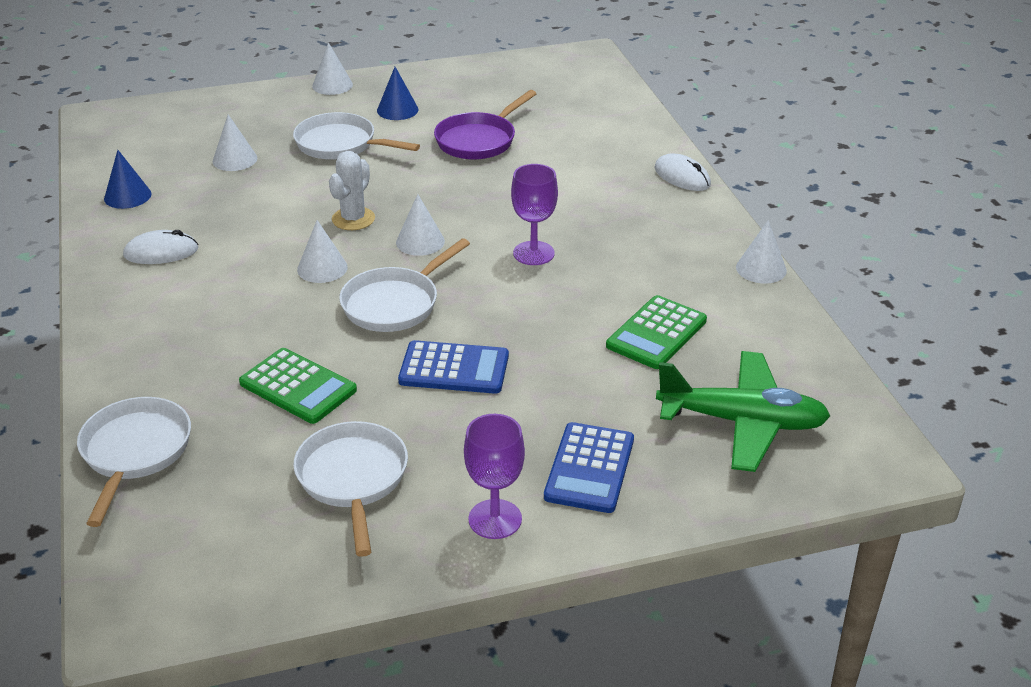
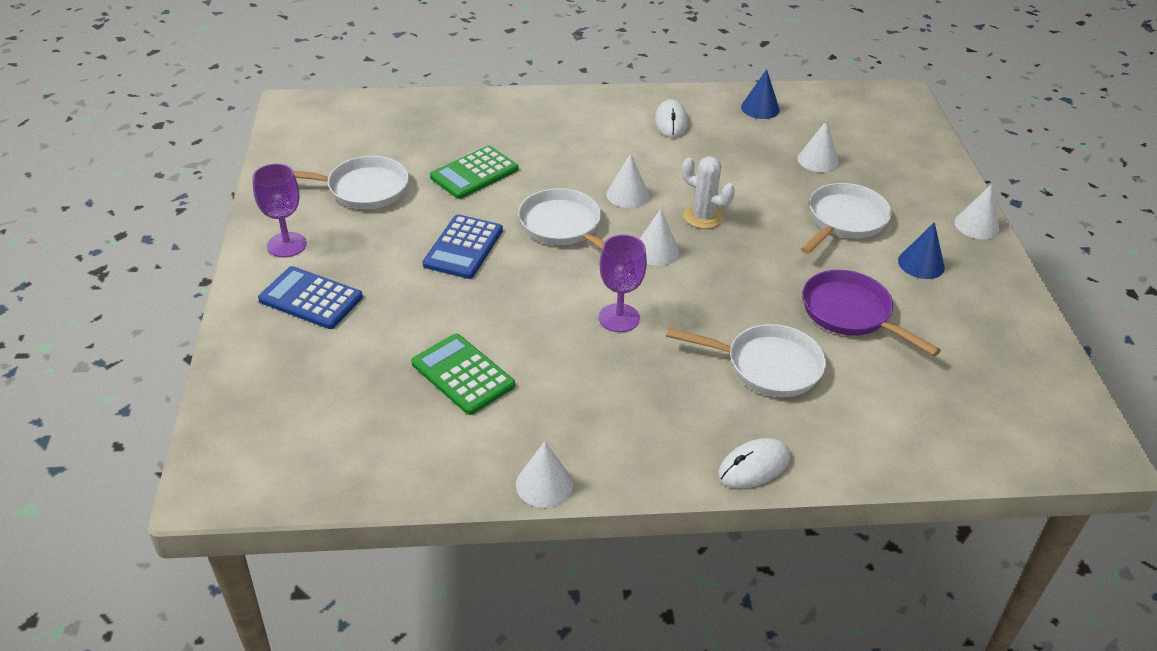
camera: 100 degrees right, 5 degrees up
white pan [77,397,191,527] -> white pan moved to [666,324,826,397]
green plane [656,351,830,472] -> none

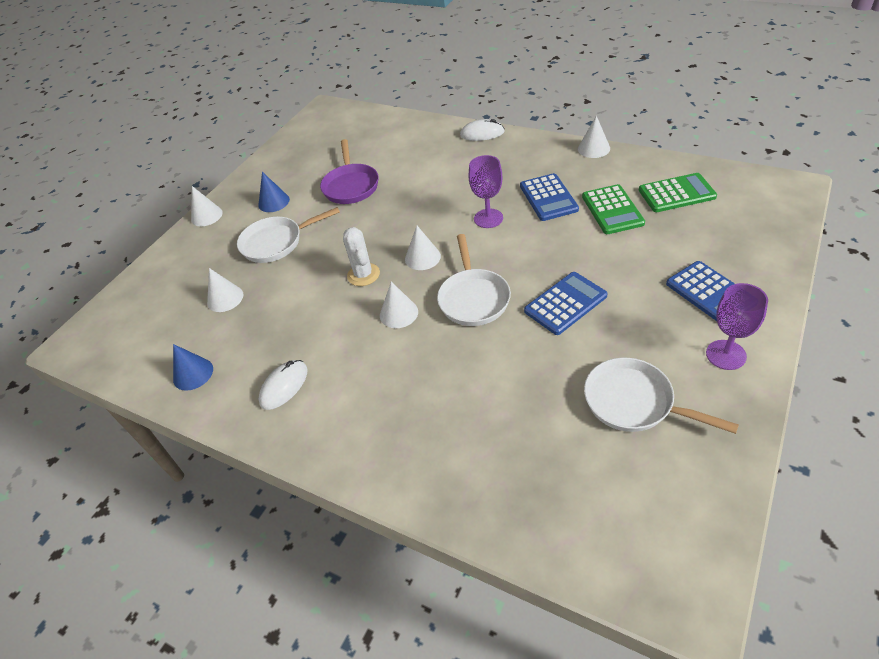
camera: 140 degrees left, 5 degrees up
green calculator [430,146,519,199] -> green calculator moved to [639,173,717,212]
white pan [666,324,826,397] -> none
none -> blue calculator [520,173,579,221]

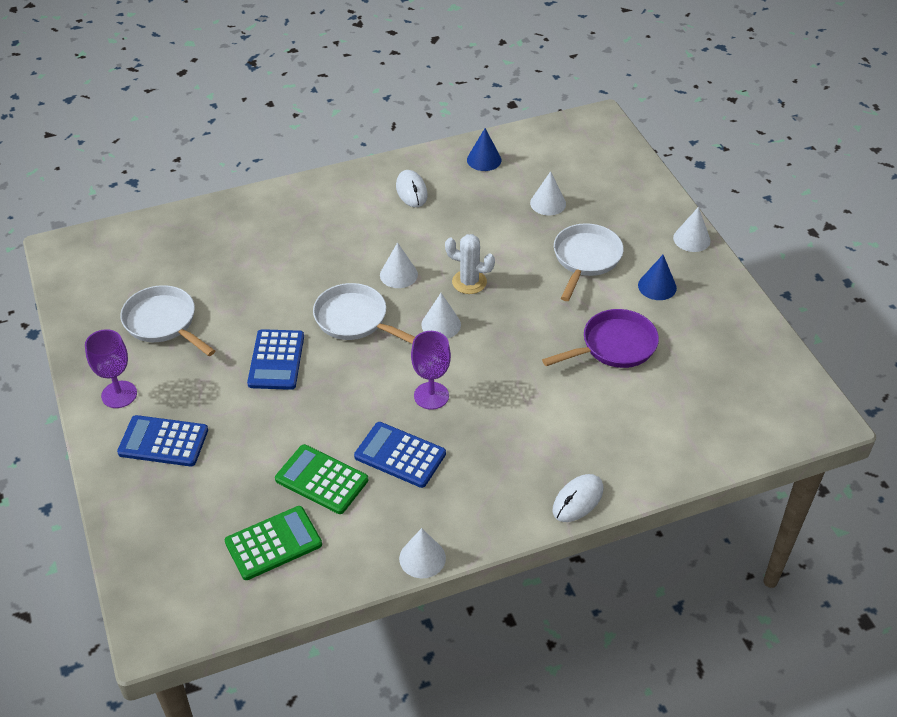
camera: 125 degrees right, 0 degrees up
purple pan [320,139,379,204] -> purple pan turned 120 degrees clockwise [542,309,659,368]
white pan [584,358,739,434] -> white pan turned 120 degrees counterclockwise [120,285,215,356]
green calculator [639,173,717,212] -> green calculator turned 150 degrees counterclockwise [225,506,322,580]

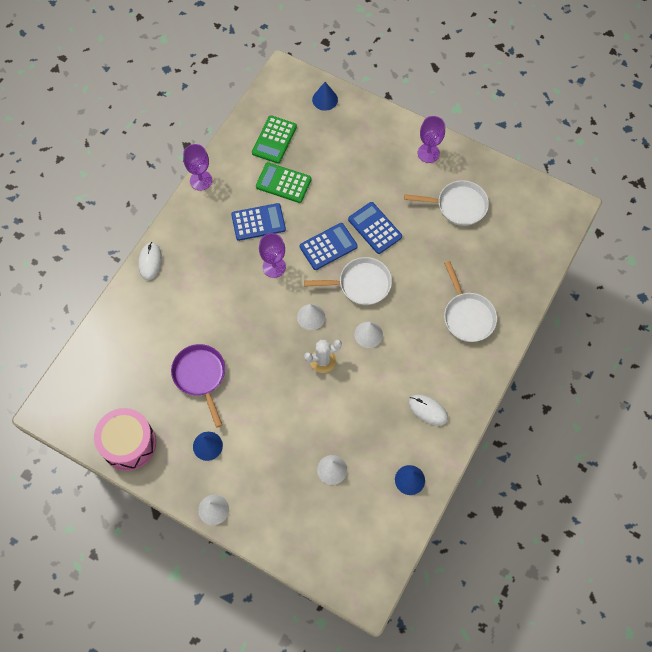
camera: 140 degrees right, 20 degrees up
blue calculator [117,415,208,466] -> blue calculator moved to [300,223,358,270]
green calculator [275,444,368,514] -> green calculator turned 150 degrees counterclockwise [256,162,312,203]
white cone [399,528,446,578] -> purple goblet [183,144,212,191]
purple pan [542,309,659,368] -> purple pan turned 135 degrees clockwise [171,344,225,428]
white pan [554,223,624,301] -> white pan moved to [444,261,497,342]
none -> pink drum [94,408,156,471]
none -> blue cone [312,82,338,111]

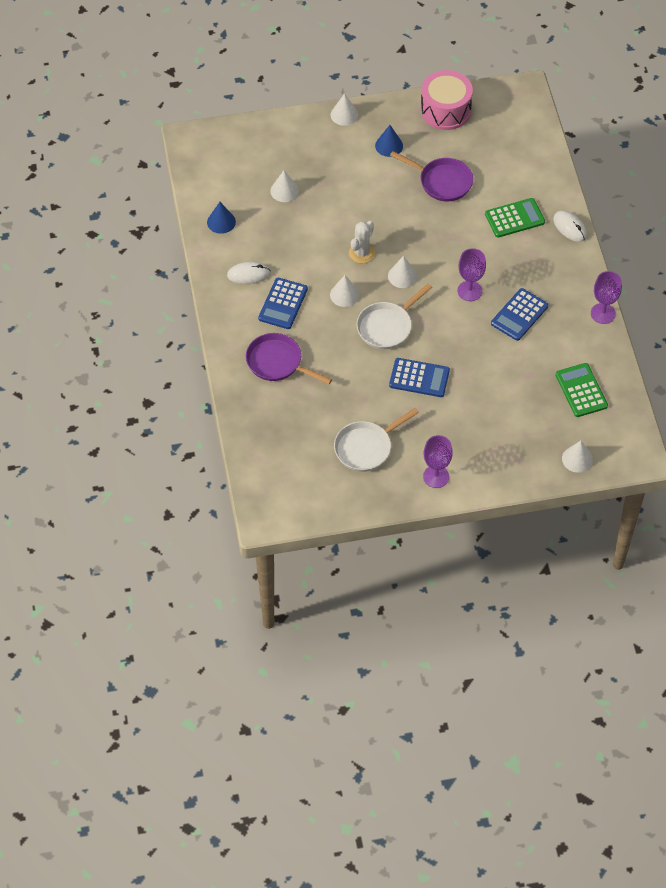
camera: 140 degrees right, 10 degrees down
green calculator [256,162,312,203] -> green calculator moved to [485,198,545,238]
blue calculator [300,223,358,270] -> blue calculator moved to [258,278,308,329]
blue cone [312,82,338,111] -> white cone [562,441,593,473]
white pan [444,261,497,342] -> purple pan [246,333,332,384]

